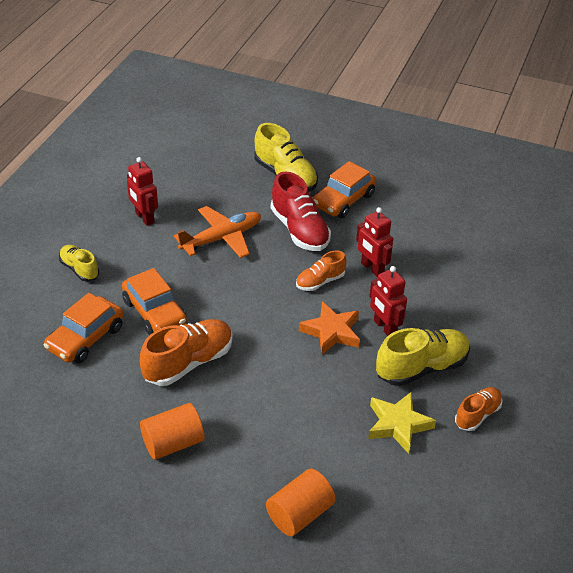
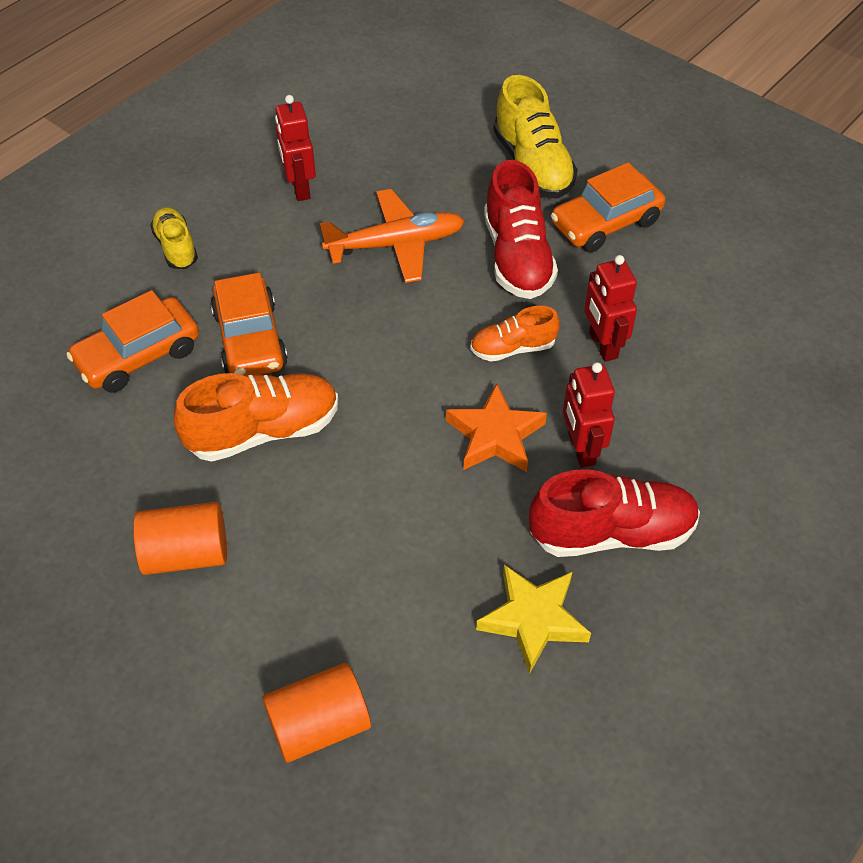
camera: 20 degrees right, 10 degrees up
yellow shoe [376,328,470,386] -> red shoe [529,469,700,557]
orange shoe [455,387,503,431] -> none

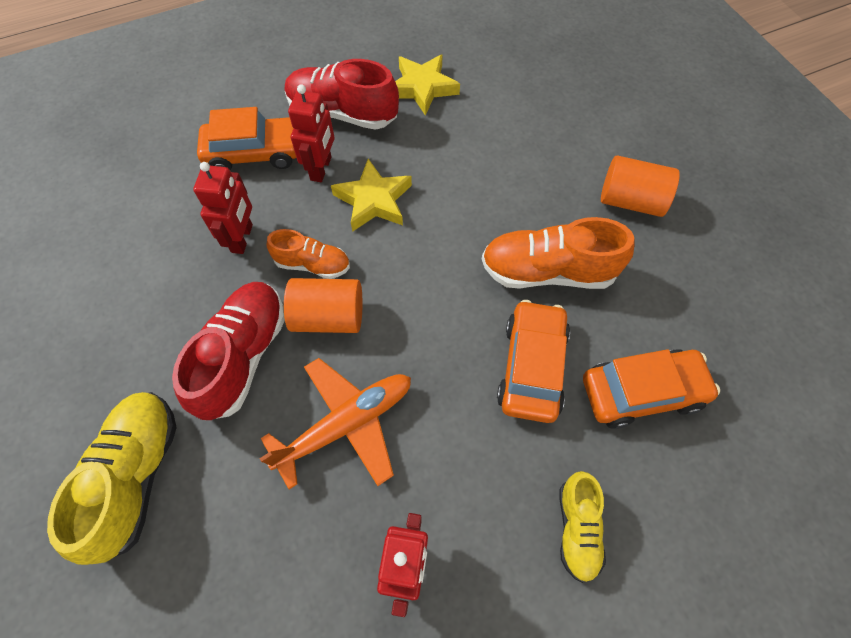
camera: 155 degrees left, 10 degrees up
orange cylinder [262,663,371,763] -> orange cylinder moved to [284,278,362,333]
orange plane [320,189,464,283] -> orange plane turned 135 degrees clockwise [259,358,411,489]
orange star [446,383,547,472] -> yellow star [331,159,412,232]
orange car [551,162,665,252] -> orange car moved to [197,107,296,171]

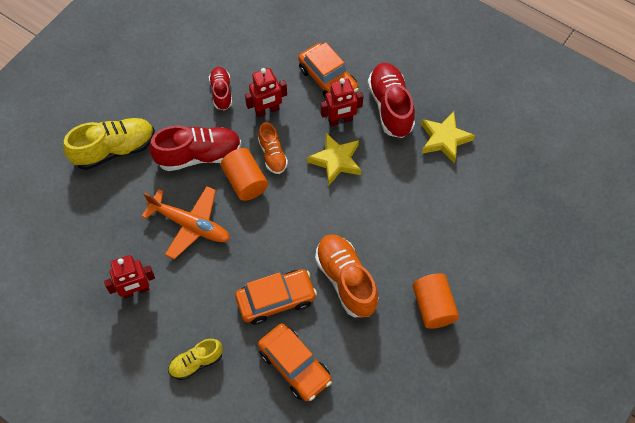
camera: 60 degrees right, 0 degrees up
none -> red shoe [209,67,232,110]

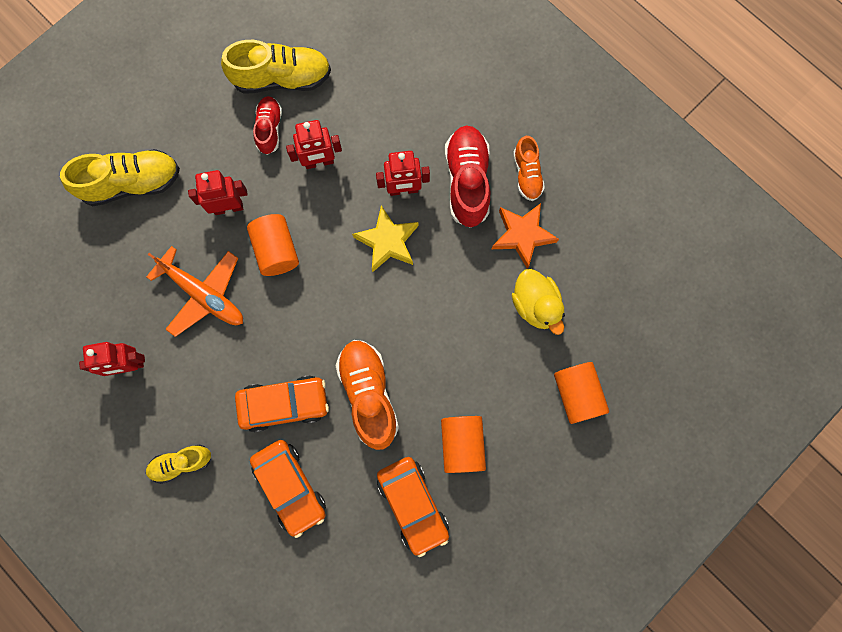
camera: 10 degrees right, 15 degrees up
red shoe [149,126,241,171] -> red robot [188,170,248,215]
orange shoe [258,122,288,174] -> orange shoe moved to [513,136,545,201]
orange car [298,42,359,98] -> orange car moved to [377,457,449,557]
yellow star [421,112,475,164] -> orange star [492,203,559,269]
none -> yellow shoe [221,40,331,94]
none -> yellow duck [512,269,565,335]
none -> orange cylinder [554,362,609,424]

